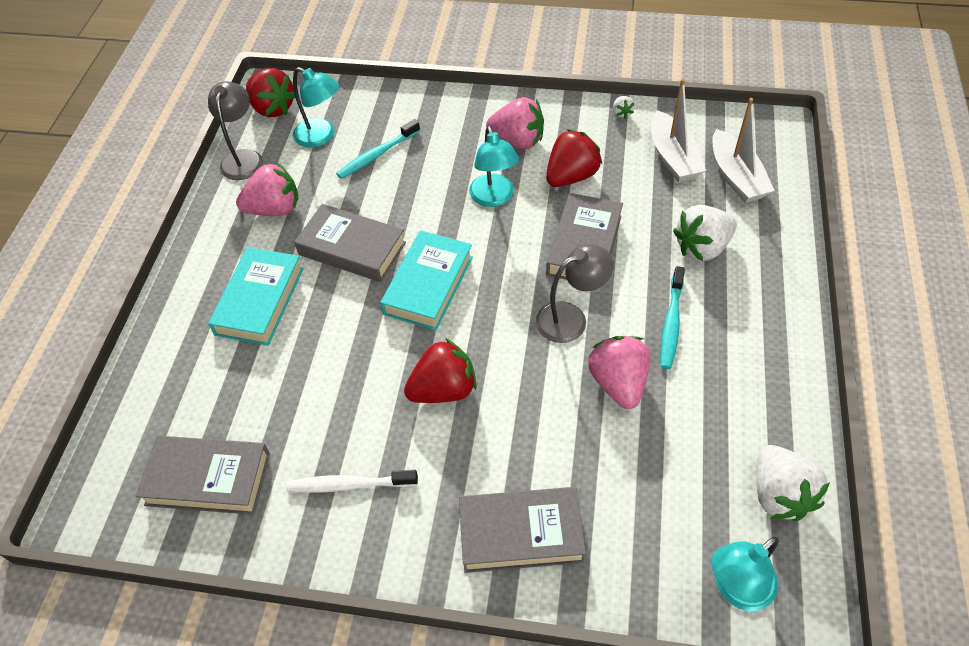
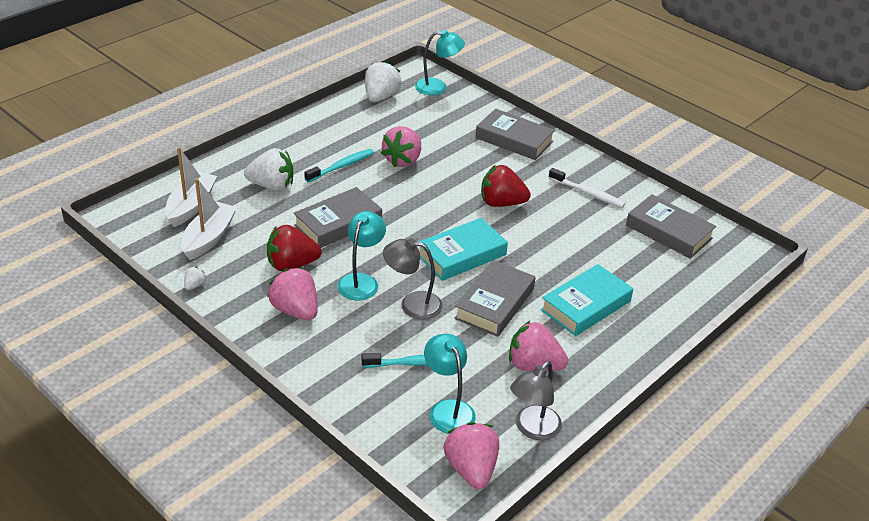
camera: 150 degrees left, 15 degrees down
red strawberry [246,68,295,117] -> pink strawberry [444,422,499,489]
grey book [294,204,406,282] -> grey book turned 60 degrees clockwise [454,260,536,337]
grey lamp [536,244,614,343] -> grey lamp moved to [383,238,443,320]

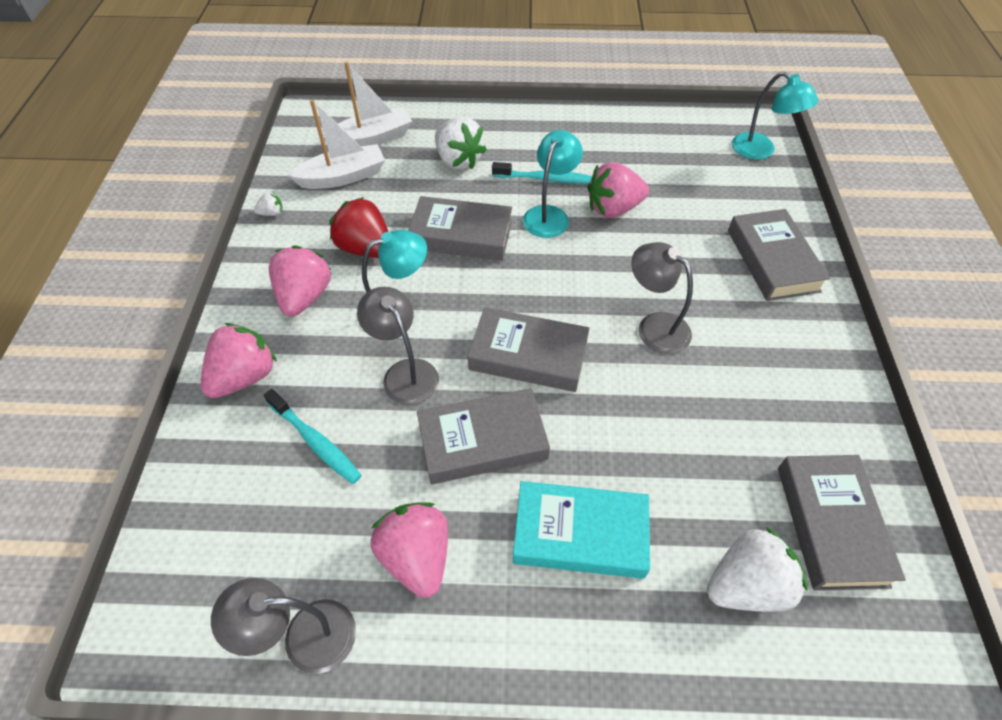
camera: 50 degrees right, 15 degrees up
white strawberry [365,61,401,102] -> white strawberry moved to [707,527,808,611]
turquoise book [419,218,508,281] -> grey book [468,307,590,392]
turquoise lamp [424,334,476,434] -> turquoise lamp moved to [523,130,583,238]
pink strawberry [444,422,499,489] -> pink strawberry moved to [201,323,277,398]
red strawberry [481,165,531,207] -> grey lamp [631,242,693,354]
white toothbrush [549,168,626,208] -> none

